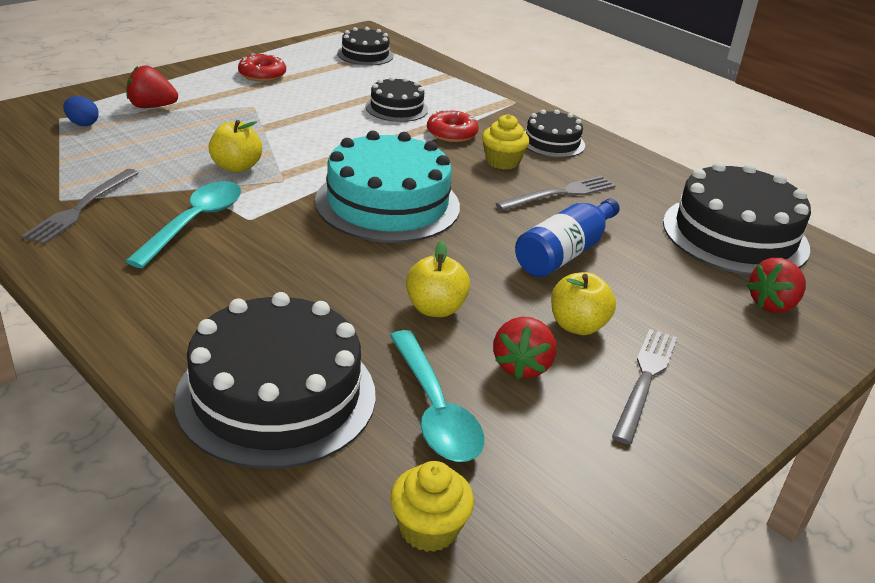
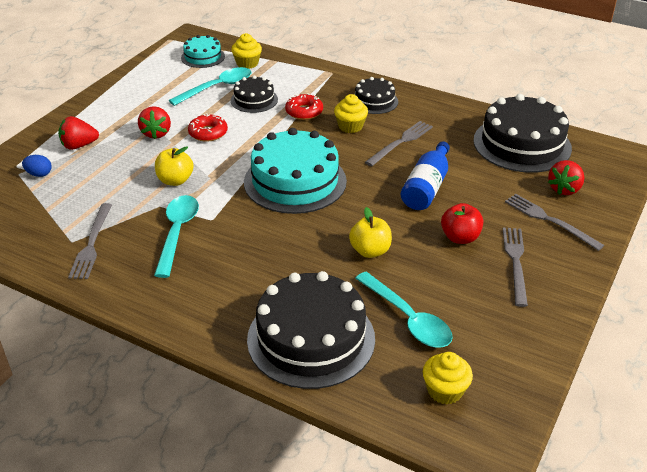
camera: 15 degrees left, 5 degrees up
red donut [238,53,286,82] -> red donut moved to [188,113,228,142]
black cake [337,27,393,65] -> turquoise cake [181,35,225,68]
red strawberry [493,317,557,379] -> red strawberry moved to [138,106,171,139]
yellow apple [551,272,616,335] -> red apple [441,203,483,244]
none -> turquoise spoon [169,67,252,106]
none -> yellow cupcake [231,33,262,69]
none -> grey fork [505,194,604,251]

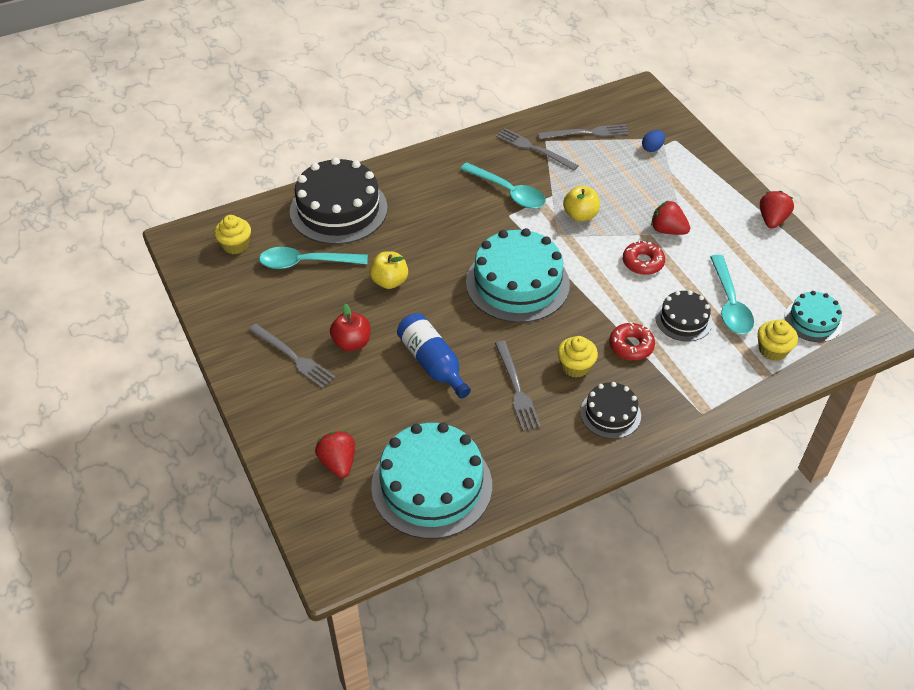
camera: 125 degrees right, 10 degrees up
red strawberry [58,116,99,150] -> red strawberry moved to [760,191,794,229]
black cake [473,94,572,173] -> turquoise cake [371,423,492,539]
grey fork [505,194,604,251] -> grey fork moved to [538,124,629,139]

